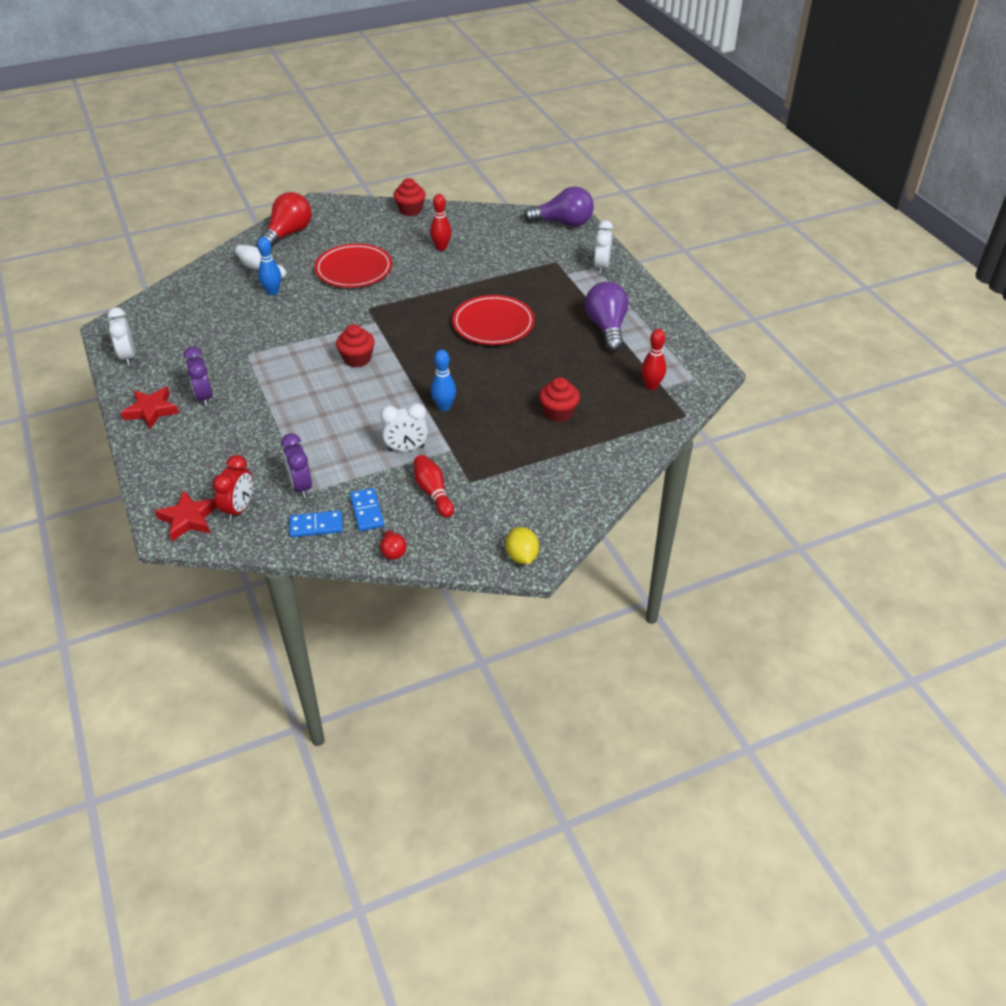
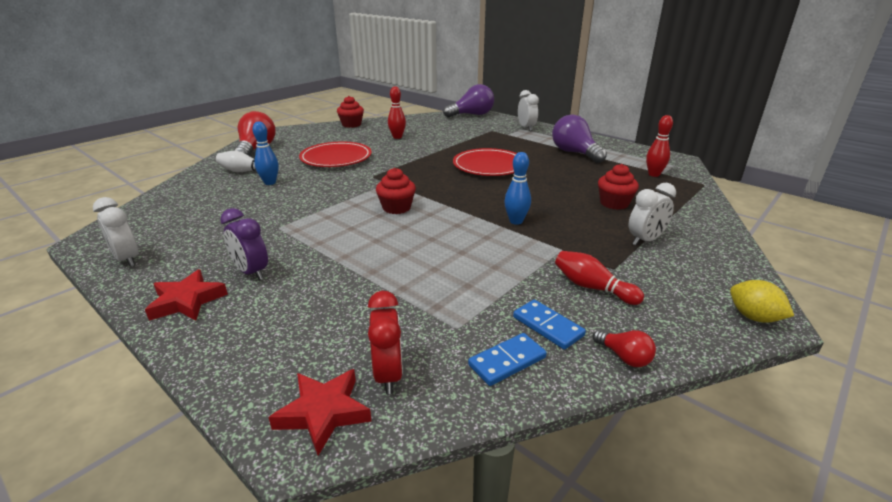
camera: 25 degrees left, 15 degrees down
purple clock [281,433,312,498] -> none
white clock [380,403,428,451] -> white clock moved to [629,183,676,245]

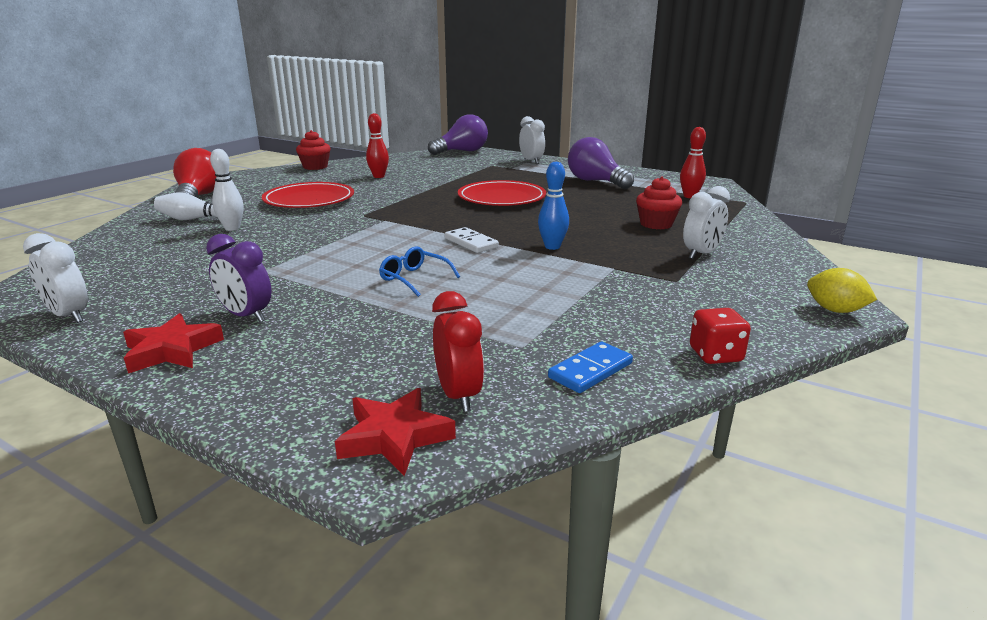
camera: 10 degrees left, 5 degrees down
blue bowling pin [252,121,279,185] -> white bowling pin [210,149,244,231]
red cupcake [376,168,416,214] -> none
blue domino [513,300,586,350] -> none
red bowling pin [555,251,644,305] -> none
red light bulb [593,330,656,367] -> red dice [690,308,751,364]
none -> blue glasses [379,246,460,297]
none -> white domino [445,227,499,253]

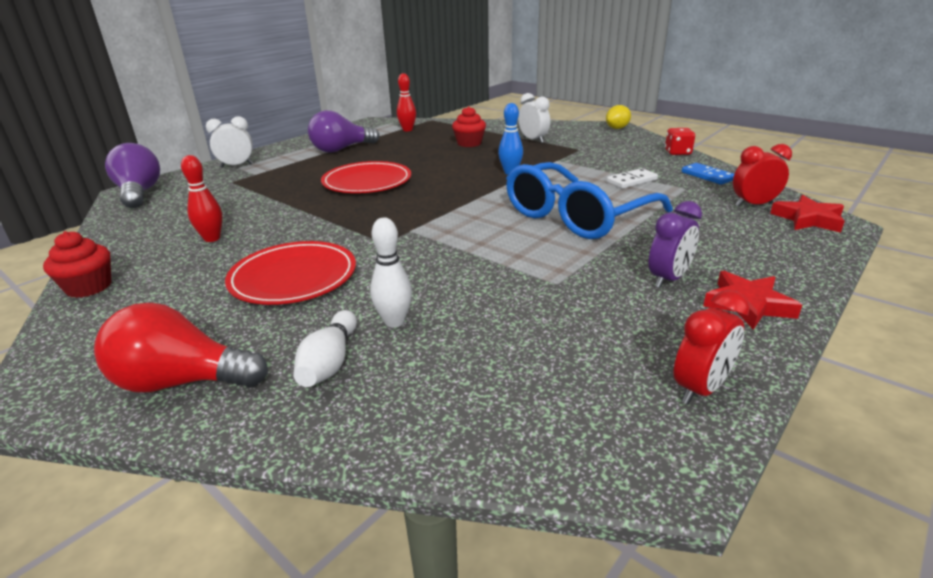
camera: 80 degrees left, 5 degrees up
white clock [23,233,88,323] -> red clock [674,290,750,405]
blue glasses [379,246,460,297] -> blue glasses [506,162,673,239], size x2.47
white domino [445,227,499,253] -> white domino moved to [607,168,658,189]

